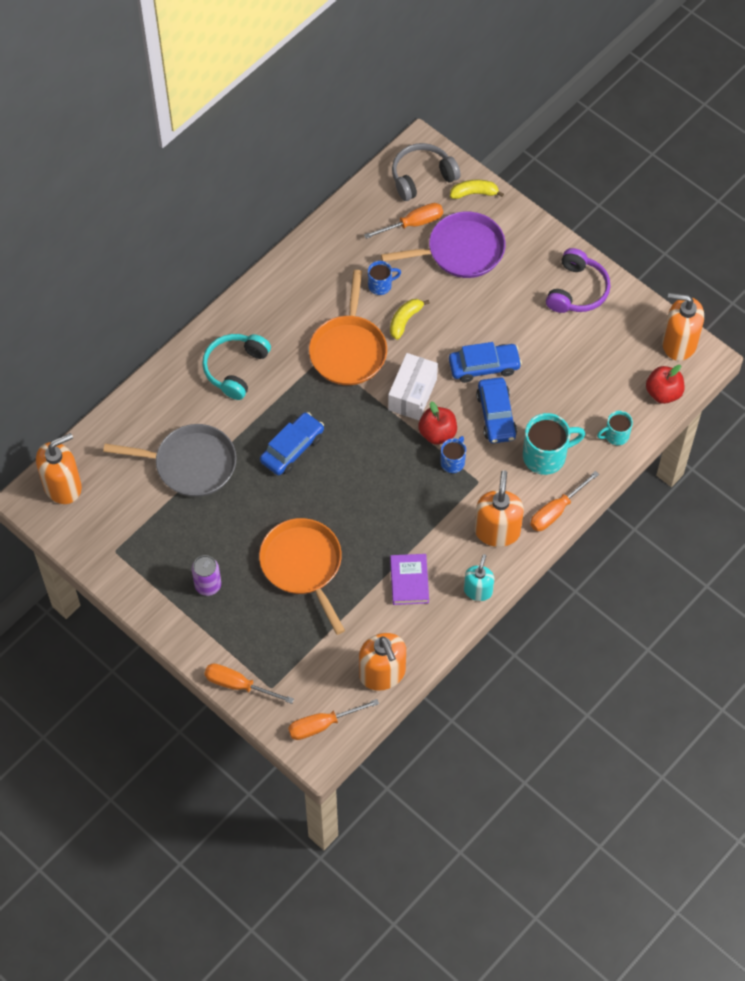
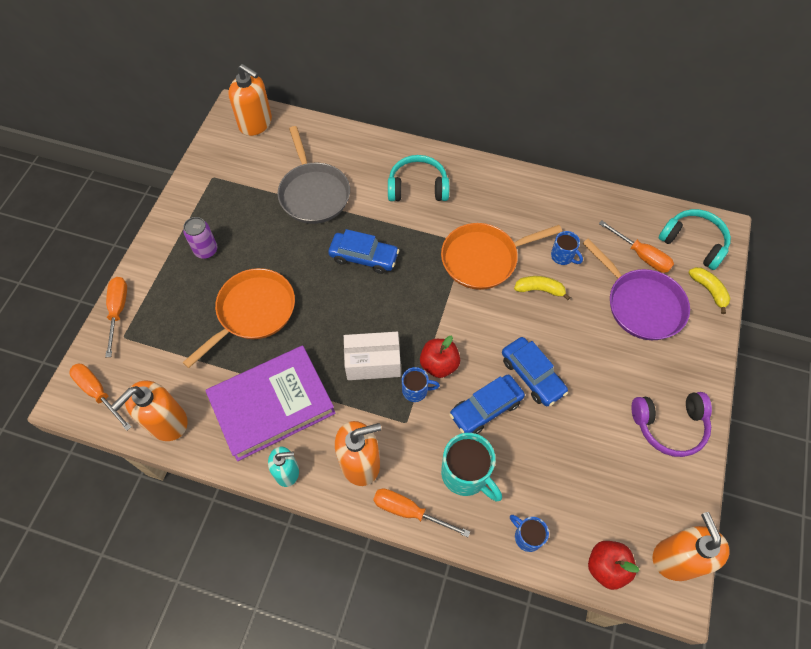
camera: 65 degrees right, 0 degrees up
white box [388,353,438,420] -> white box moved to [344,332,401,380]
purple book [390,554,429,605] -> purple book [205,346,336,461], size x2.05
grey headphones [392,143,461,201] -> turquoise headphones [659,209,731,270]
turquoise mug [597,411,633,445] -> blue mug [510,515,549,552]

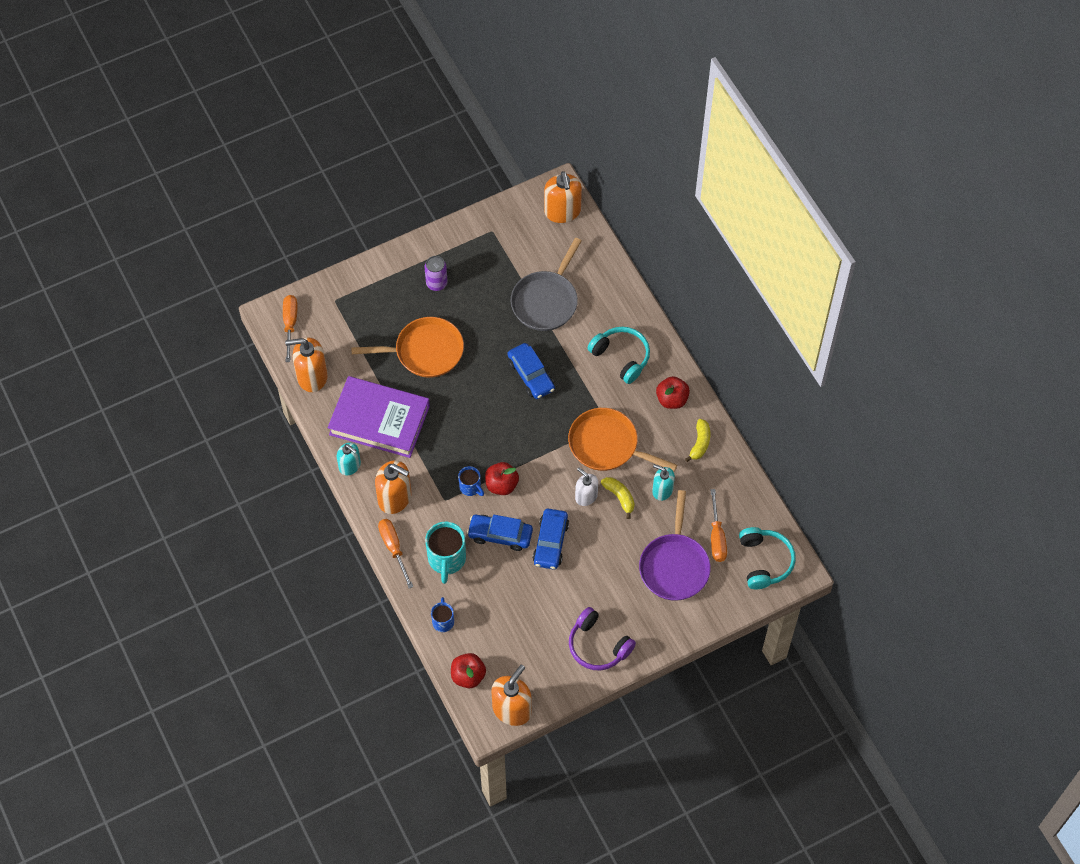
camera: 45 degrees right, 0 degrees up
orange screwdriver [105,277,127,357] -> none
white box [344,332,401,380] -> none
blue mug [551,231,583,265] -> turquoise soap dispenser [652,464,675,501]
yellow banana [689,267,730,314] -> yellow banana moved to [685,419,710,462]
none -> white soap dispenser [575,467,598,506]
none -> red apple [656,376,690,409]

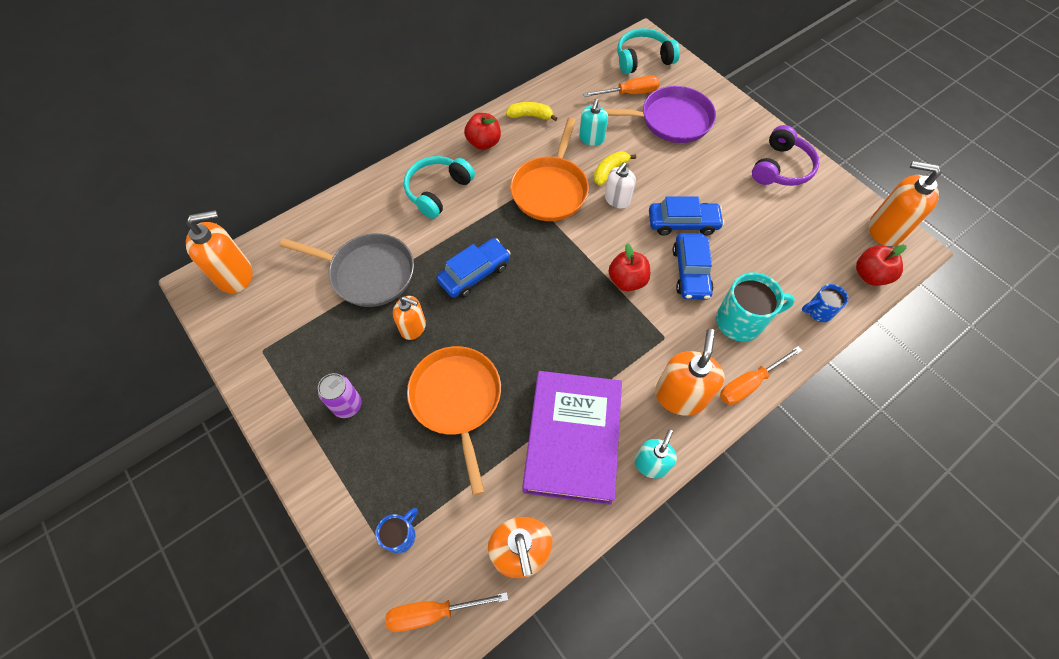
camera: 100 degrees left, 0 degrees up
blue mug [458,466,484,496] -> blue mug moved to [375,508,418,554]
none -> orange soap dispenser [393,296,426,340]

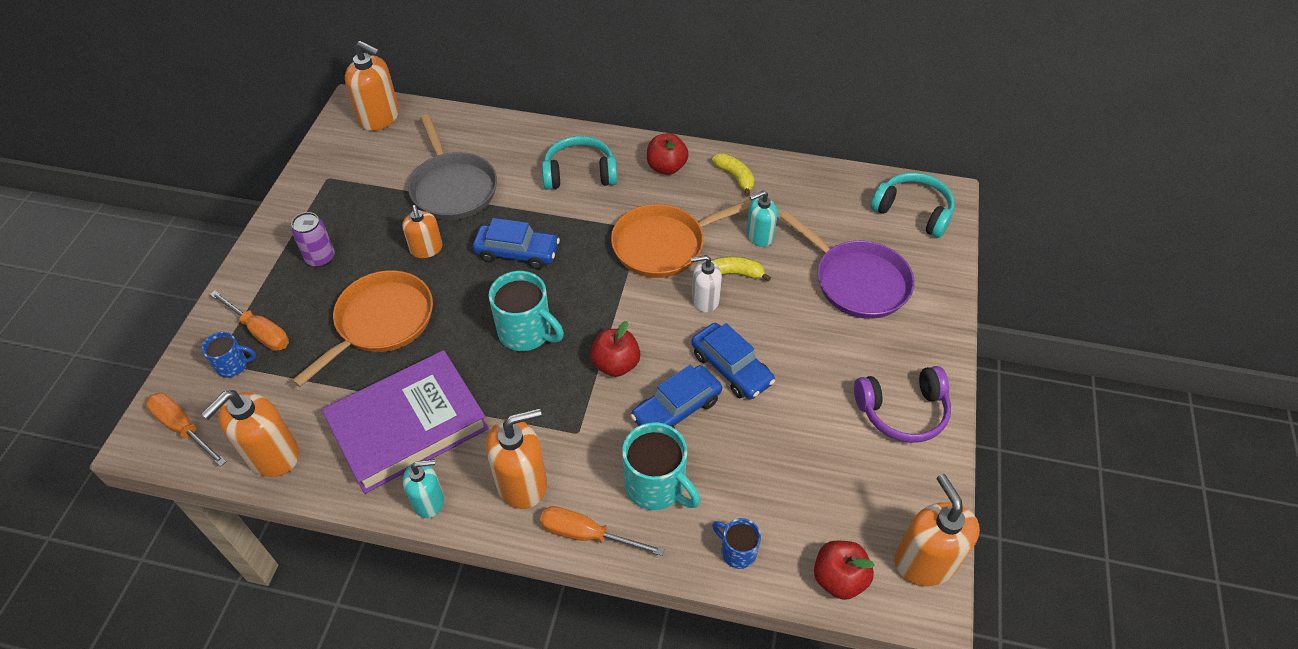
camera: 50 degrees right, 10 degrees down
orange screwdriver [583,75,660,97] -> orange screwdriver moved to [210,291,289,351]
none -> turquoise mug [489,271,564,351]

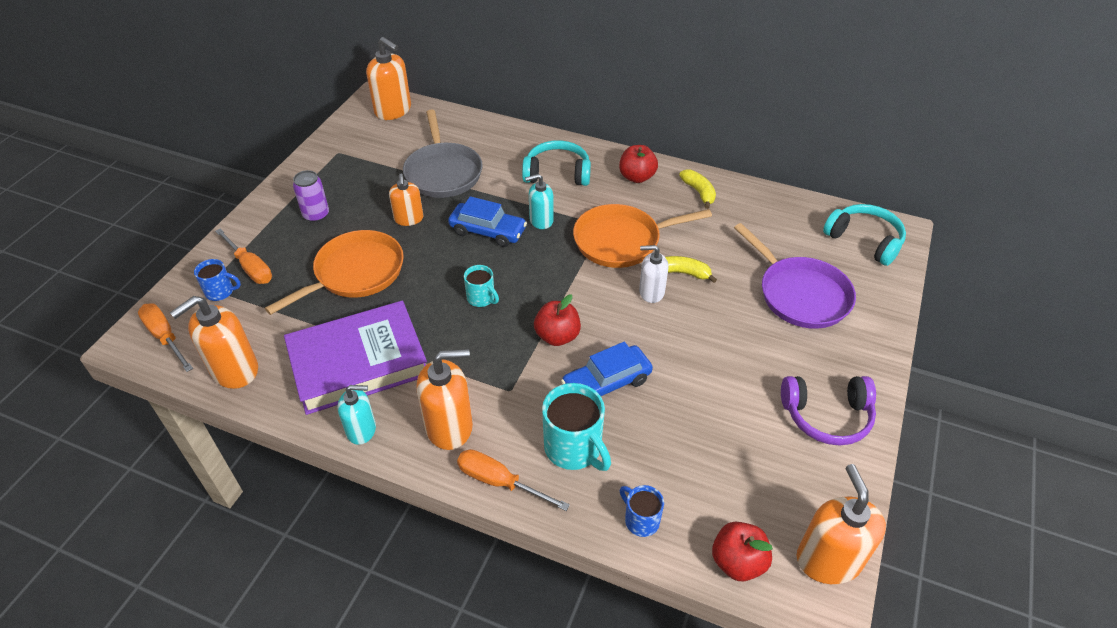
camera: 10 degrees right, 5 degrees down
turquoise mug [489,271,564,351] -> turquoise mug [464,265,499,307], size x0.57
blue car [691,323,775,399] -> none
turquoise soap dispenser [746,190,778,247] -> turquoise soap dispenser moved to [525,174,554,229]

